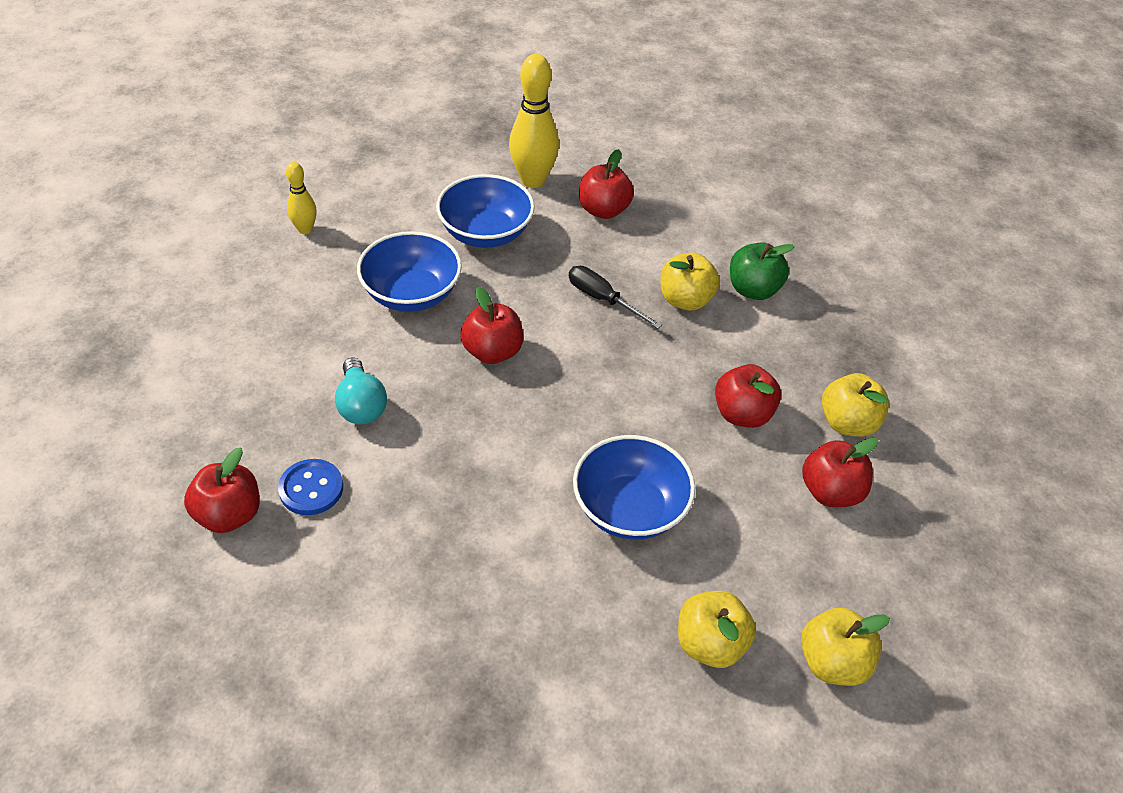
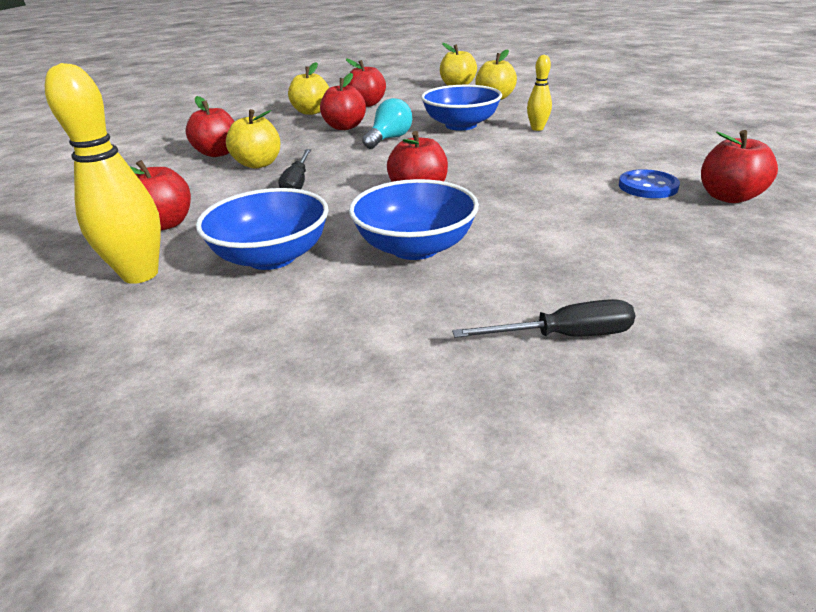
camera: 125 degrees left, 15 degrees down
yellow bowling pin [286,162,317,234] -> yellow bowling pin moved to [527,55,552,131]
turquoise light bulb [335,358,387,424] -> turquoise light bulb moved to [362,98,412,149]
green apple [730,242,795,300] -> red apple [186,96,235,157]
none -> black screwdriver [452,299,636,338]

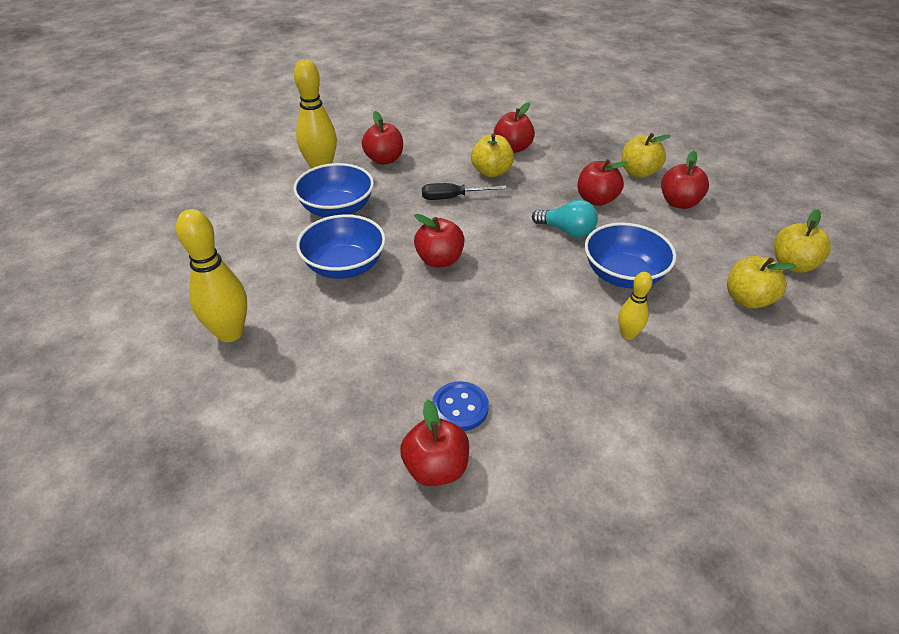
camera: 80 degrees right, 10 degrees up
black screwdriver [452,299,636,338] -> yellow bowling pin [176,209,247,342]

